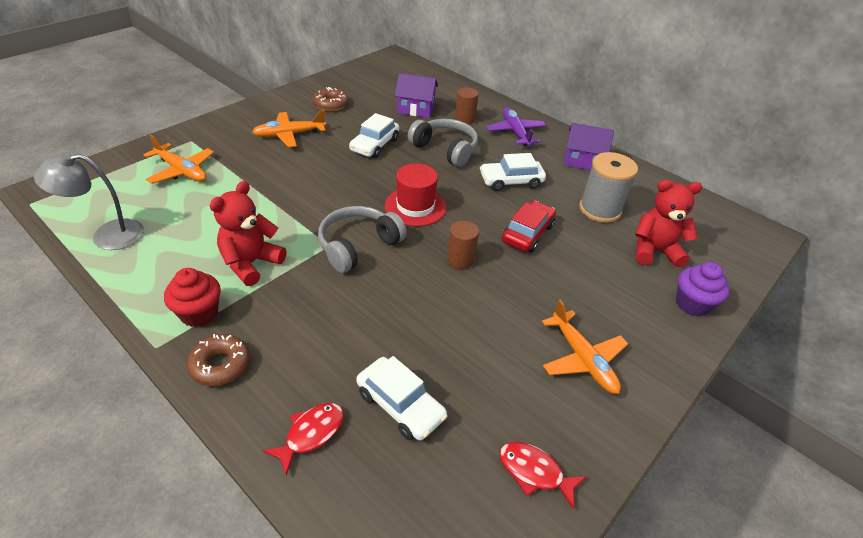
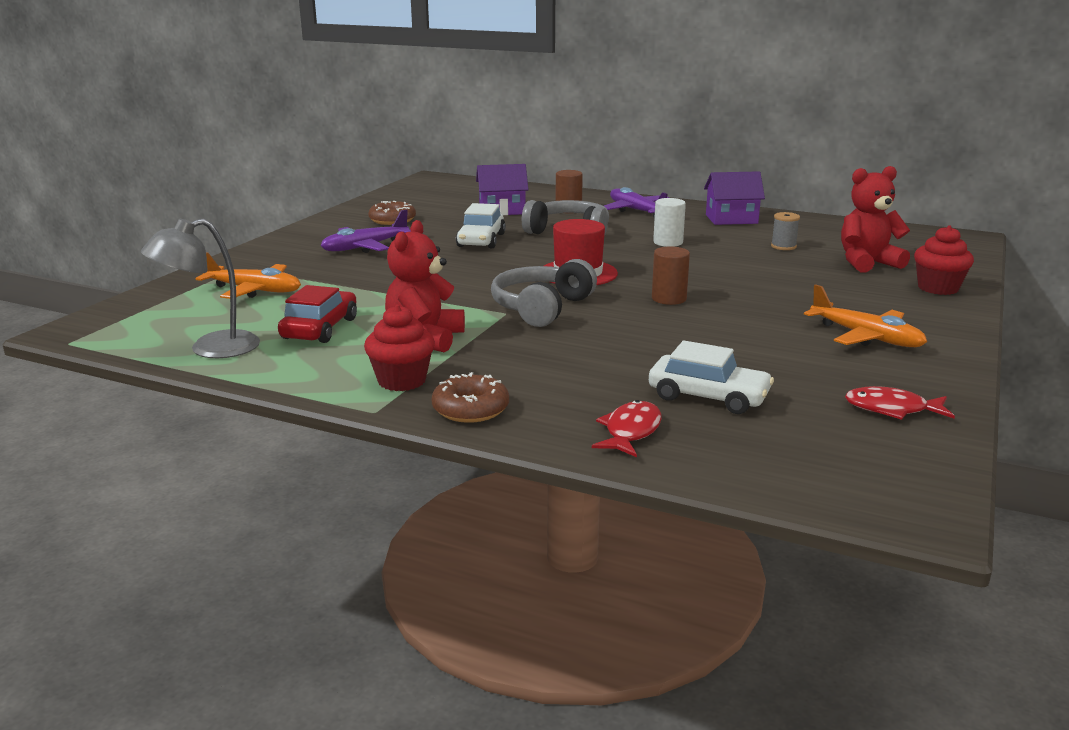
camera: 15 degrees left, 20 degrees down
orange plane [252,110,326,147] -> purple plane [321,209,411,253]
white car [480,153,546,191] -> white cylinder [653,198,686,247]
red car [502,201,556,252] -> red car moved to [278,285,357,343]
grey spool [579,152,638,223] -> grey spool [771,212,800,250], size x0.49
purple cupcake [676,262,730,317] -> red cupcake [914,225,974,295]

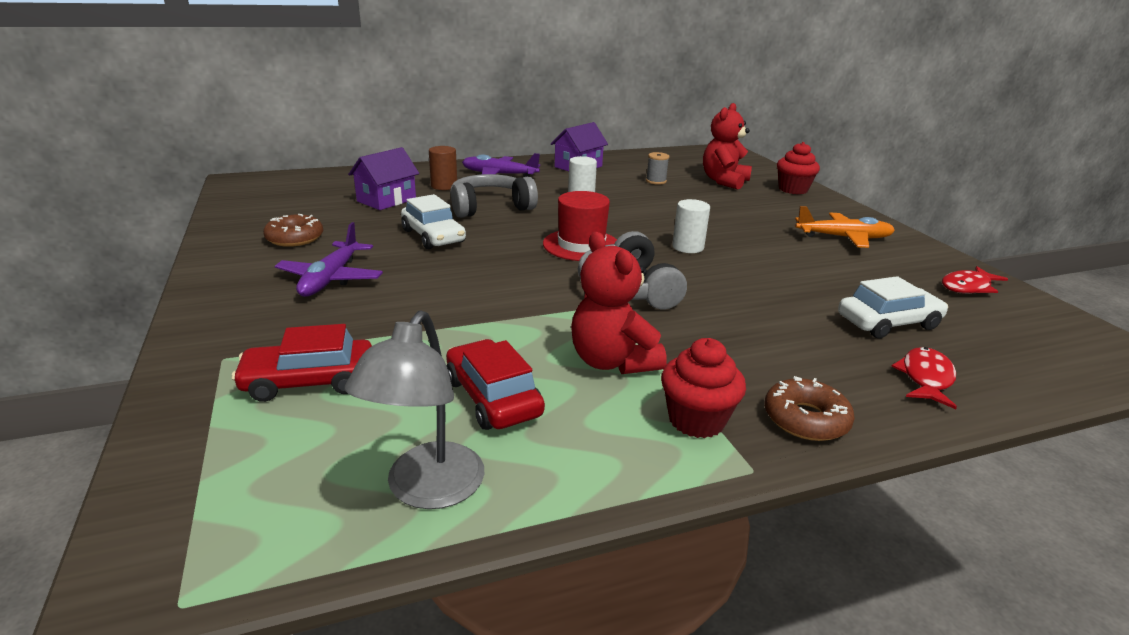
camera: 45 degrees left, 5 degrees up
orange plane [196,252,301,299] -> red car [232,324,372,402]
red fish [592,400,662,457] -> red fish turned 45 degrees clockwise [891,347,957,409]
brown cylinder [652,246,690,305] -> white cylinder [672,199,710,253]

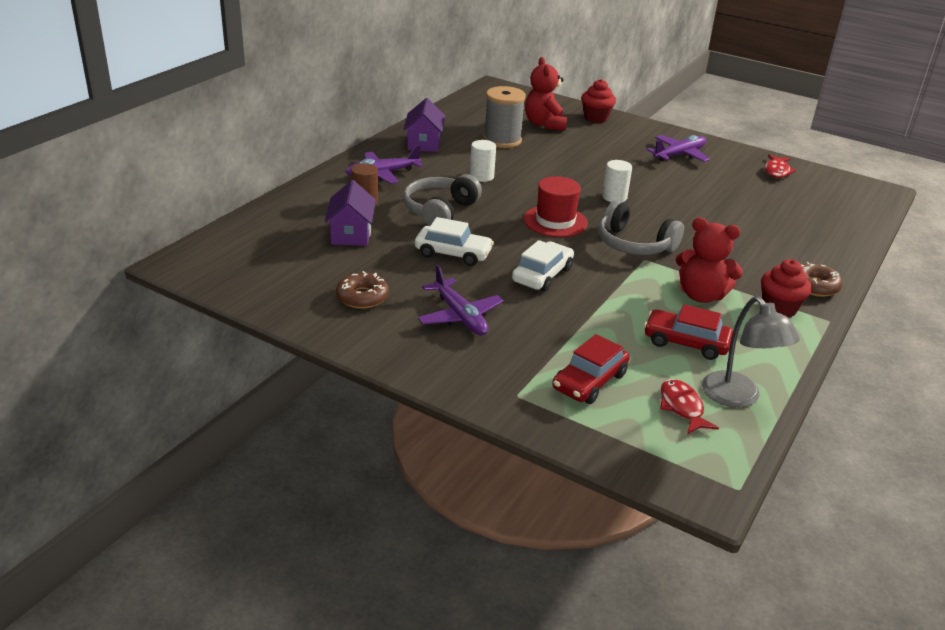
camera: 40 degrees left, 5 degrees up
grey spool [646,152,669,185] -> grey spool [483,86,526,148], size x2.04
orange plane [795,206,895,248] -> purple plane [647,135,710,162]
white car [838,276,948,338] -> white car moved to [512,240,574,292]
red fish [891,347,957,409] -> red fish moved to [660,379,719,434]

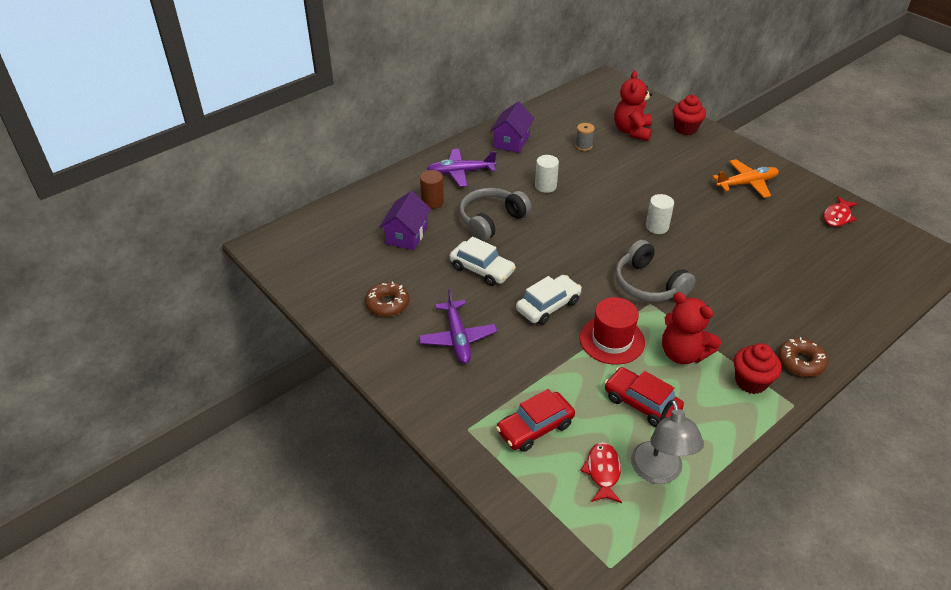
camera: 20 degrees right, 10 degrees up
grey spool [483,86,526,148] -> grey spool [575,123,595,151], size x0.49
red hat [524,176,588,237] -> red hat moved to [580,297,645,365]
purple plane [647,135,710,162] -> orange plane [712,159,779,198]

